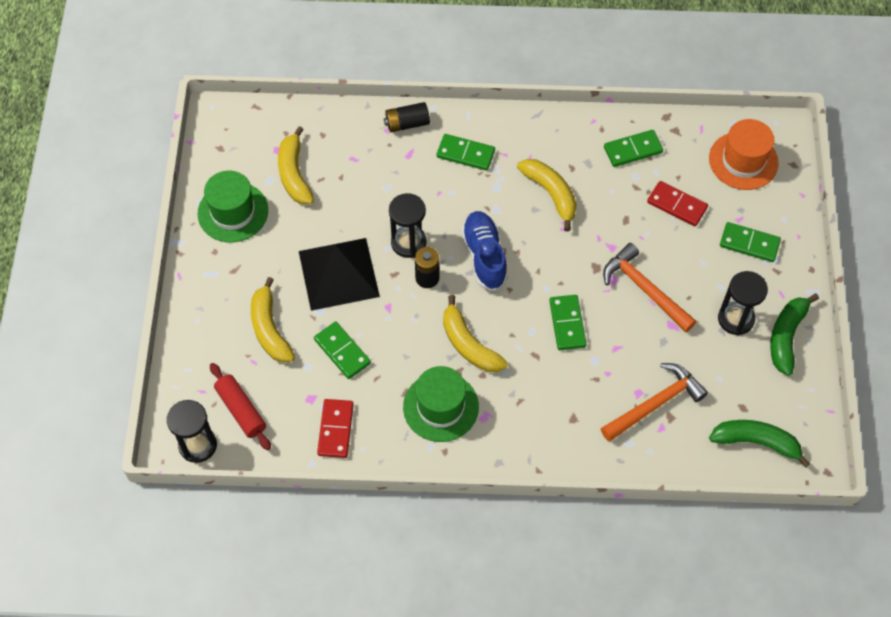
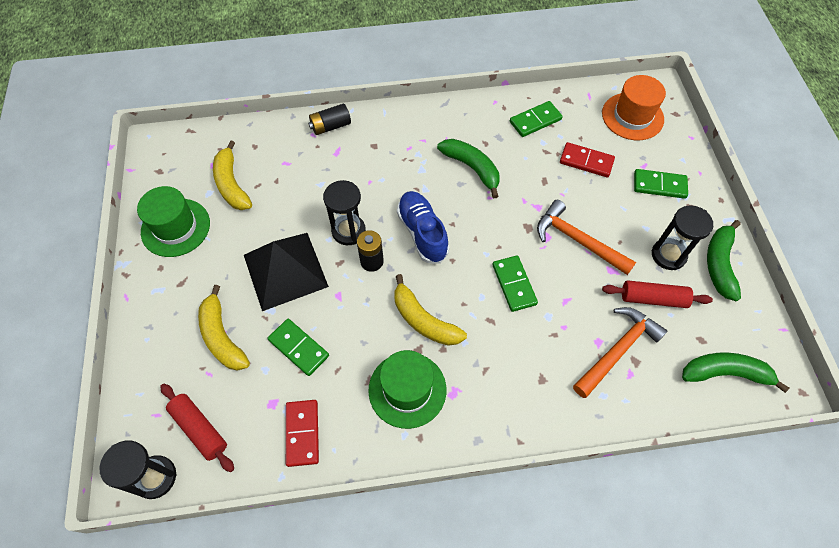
camera: 10 degrees left, 0 degrees up
green domino [437,134,495,171] -> none
yellow banana [517,159,577,231] -> green banana [437,139,500,198]
none -> red rolling pin [602,280,713,308]

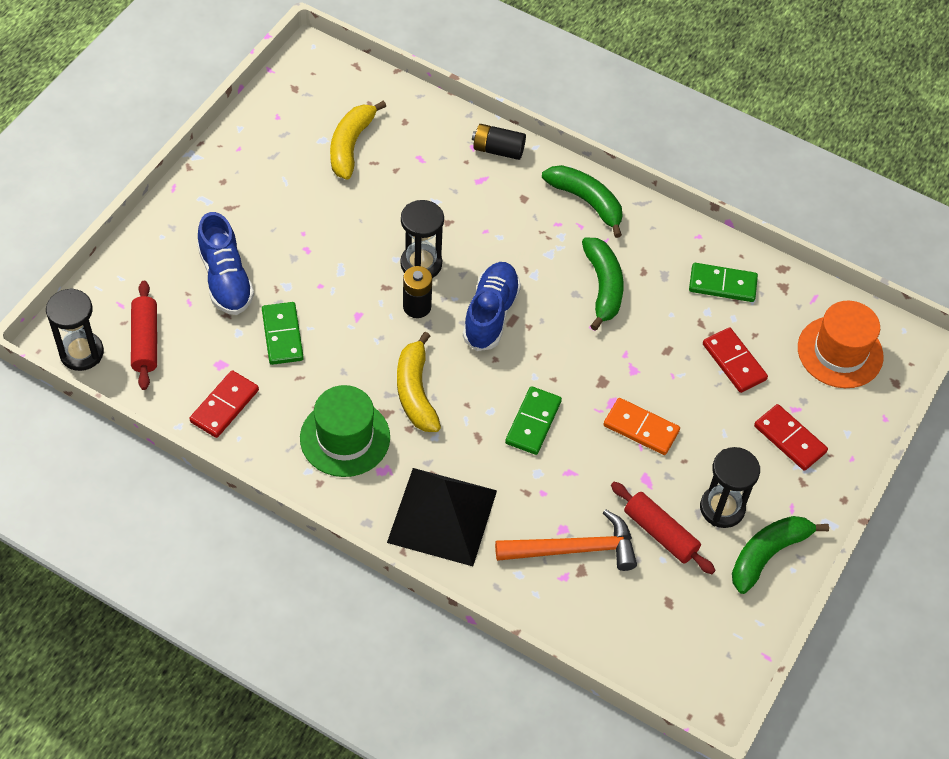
camera: 35 degrees right, 5 degrees down
green hat [137,186,210,257] -> none
yellow banana [198,285,250,371] -> blue shoe [197,212,254,315]
black pyramid [244,233,329,311] -> black pyramid moved to [387,468,497,566]
orange hammer [537,200,636,275] -> orange domino [603,398,680,455]
green domino [634,169,688,199] -> red domino [754,404,828,471]
green banana [682,352,789,393] -> green banana moved to [542,165,623,238]

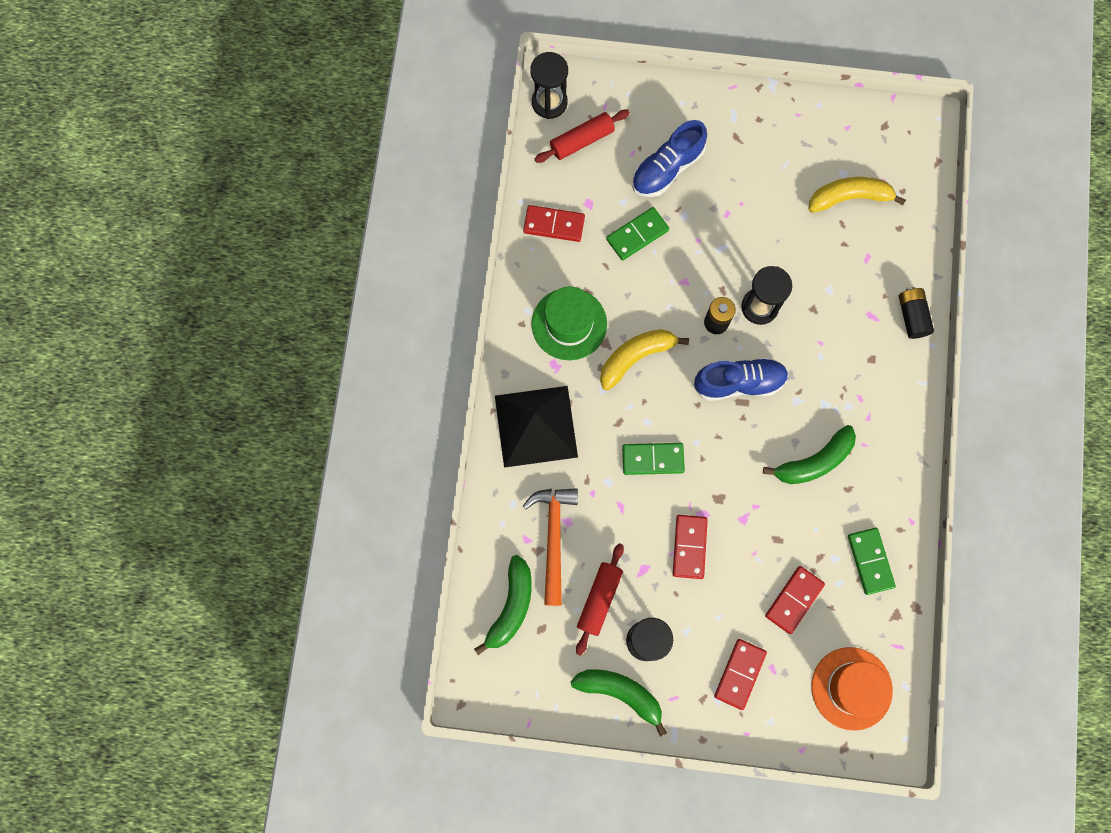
camera: 70 degrees right, 20 degrees up
orange hammer [495,509,637,571] -> orange hammer turned 150 degrees counterclockwise [523,488,578,606]
green banana [542,165,623,238] -> green banana moved to [474,555,532,655]
orange domino [603,398,680,455] -> red domino [673,515,708,579]

